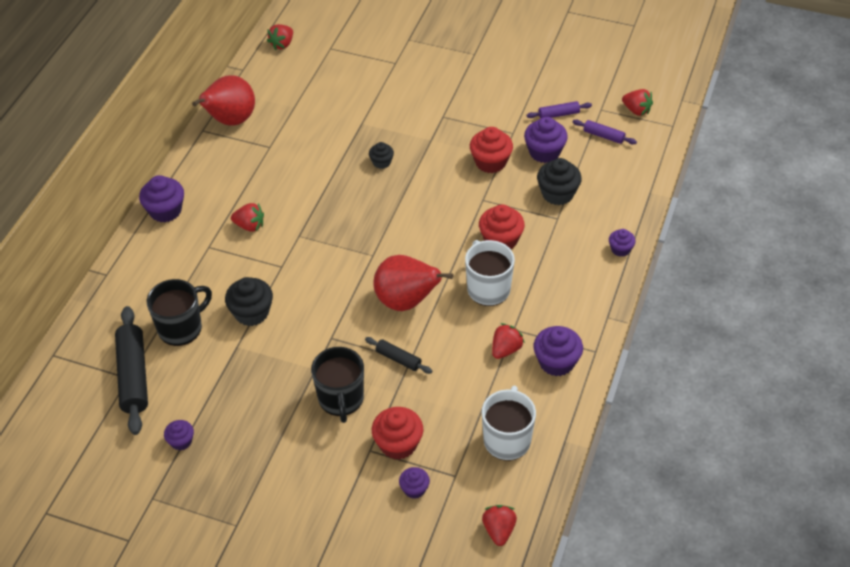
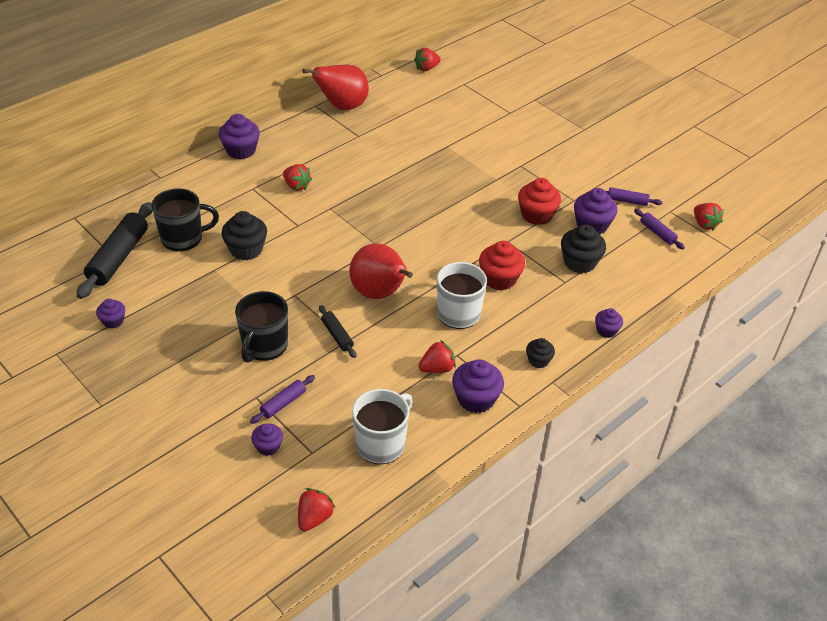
camera: 25 degrees right, 5 degrees down
black cupcake [369,142,394,169] -> black cupcake moved to [526,338,555,368]
red cupcake [372,407,423,460] -> purple rolling pin [250,375,315,424]

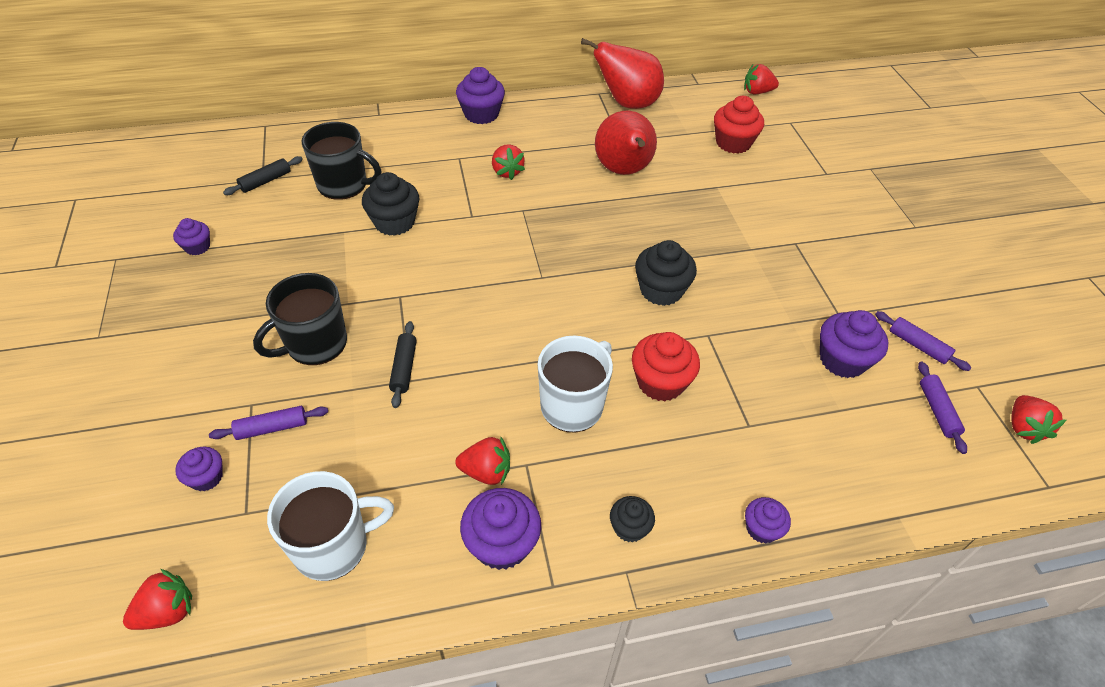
camera: 30 degrees right, 5 degrees up
black rolling pin [77,202,152,299] -> black rolling pin [223,156,303,195], size x0.51
red pear [349,243,413,299] -> red pear moved to [595,111,657,175]
red cupcake [518,178,561,225] -> red cupcake moved to [714,96,764,154]
black cupcake [561,224,606,273] -> black cupcake moved to [635,240,697,306]

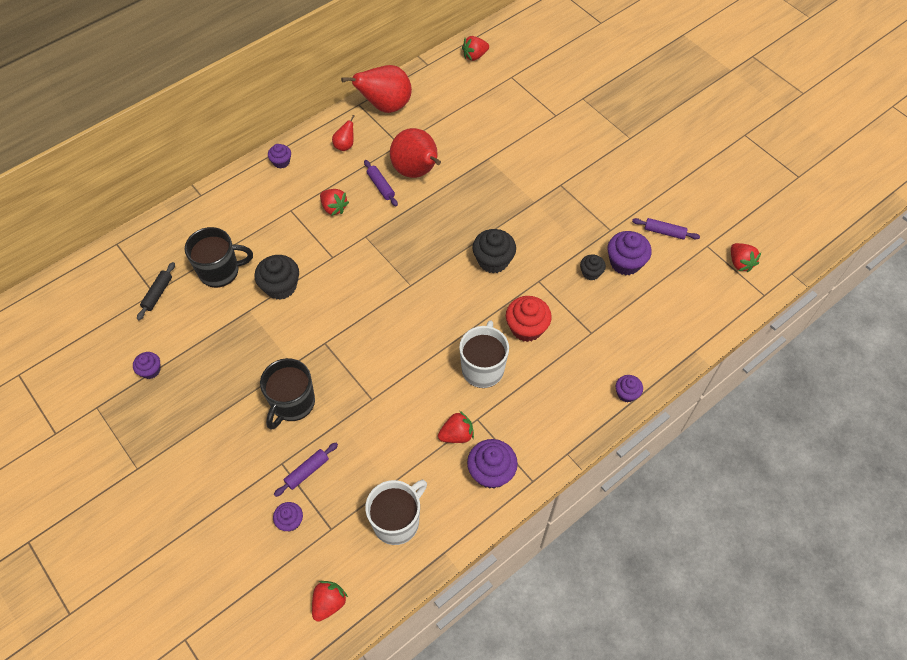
camera: 25 degrees left, 10 degrees up
black rolling pin [389,321,417,408] -> none
purple cupcake [456,67,505,124] -> purple cupcake [268,144,291,169], size x0.58
black cupcake [610,496,655,543] -> black cupcake moved to [580,255,606,280]
red cupcake [714,96,764,154] -> none
purple rolling pin [918,361,967,454] -> purple rolling pin moved to [364,160,398,206]
none -> red pear [332,115,355,151]

